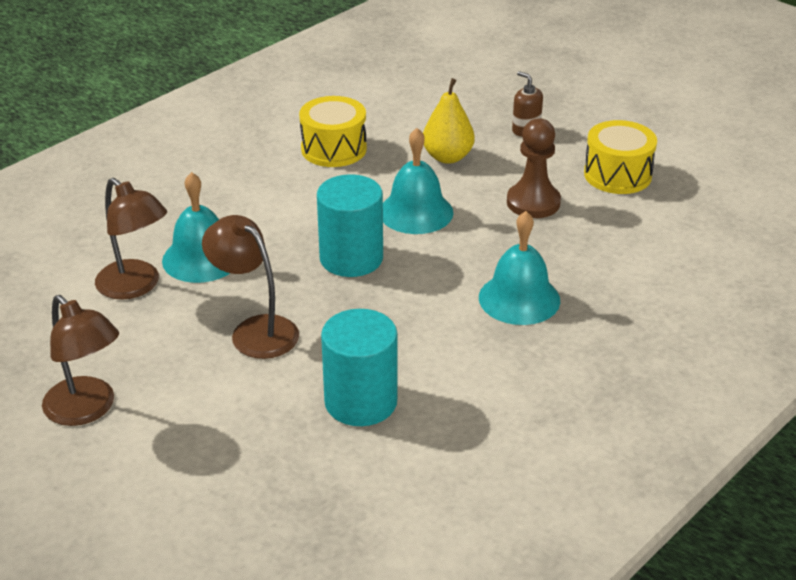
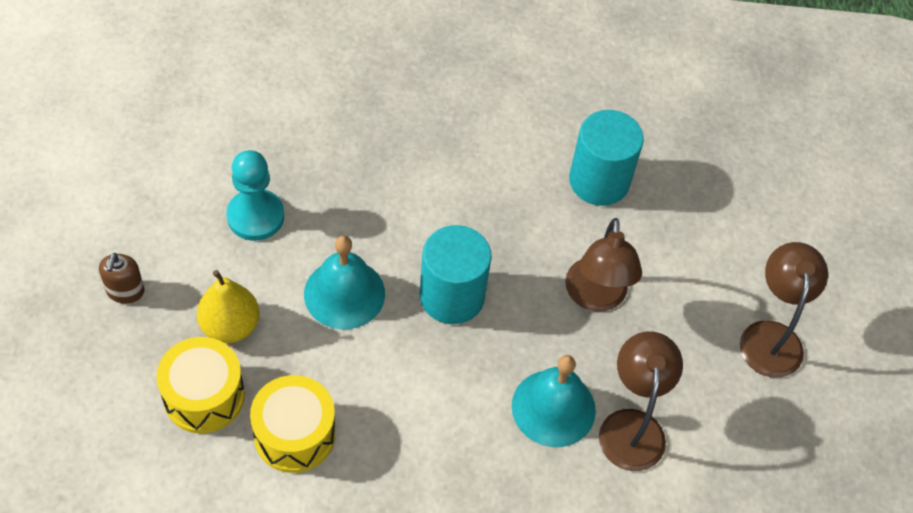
camera: 135 degrees left, 20 degrees up
turquoise bell [479,211,560,325] -> none
brown pawn [507,118,561,218] -> turquoise pawn [226,150,284,241]
yellow drum [584,120,657,194] -> yellow drum moved to [157,337,245,433]

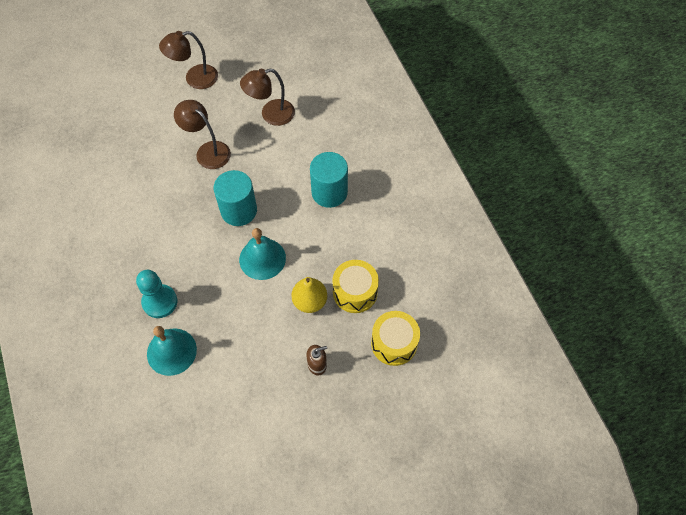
camera: 110 degrees left, 5 degrees up
turquoise pawn [226,150,284,241] -> turquoise pawn moved to [136,270,177,318]
yellow drum [250,375,335,473] -> yellow drum moved to [371,311,420,366]
turquoise bell [512,355,596,447] -> turquoise bell moved to [147,326,197,376]
brown lamp [565,218,642,312] -> brown lamp turned 120 degrees counterclockwise [174,100,231,169]
turquoise cylinder [569,110,644,206] -> turquoise cylinder moved to [310,152,348,208]

